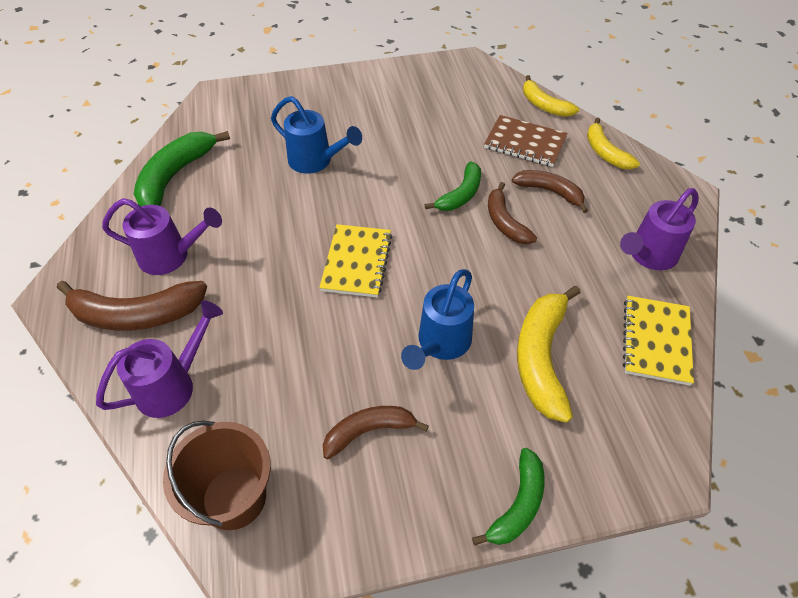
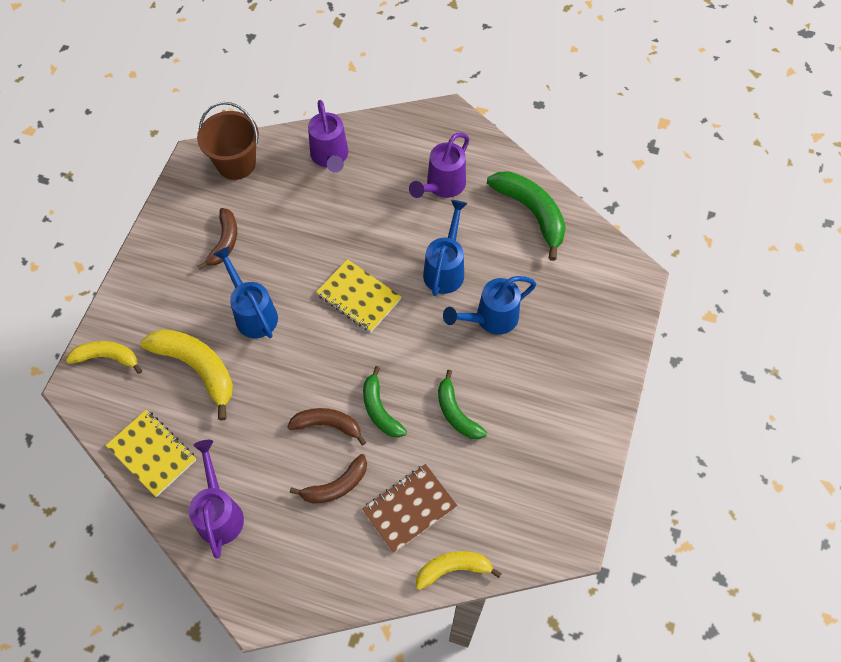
camera: 120 degrees right, 10 degrees up
brown banana [57,281,207,331] -> none
green banana [472,448,545,545] -> green banana moved to [438,370,487,439]
yellow banana [587,118,640,169] -> yellow banana moved to [66,341,142,374]
none -> blue watering can [423,200,468,296]

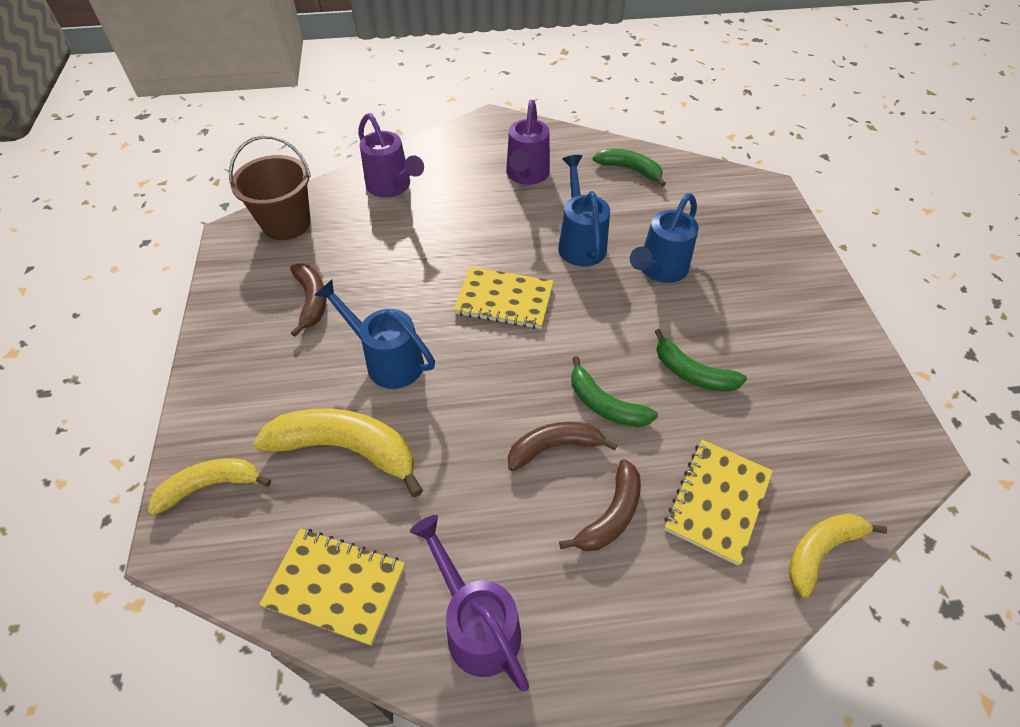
camera: 25 degrees left, 10 degrees down
brown notebook [362,464,458,553] -> yellow notebook [664,440,773,566]
green banana [487,171,566,261] -> green banana [593,149,666,187], size x0.63

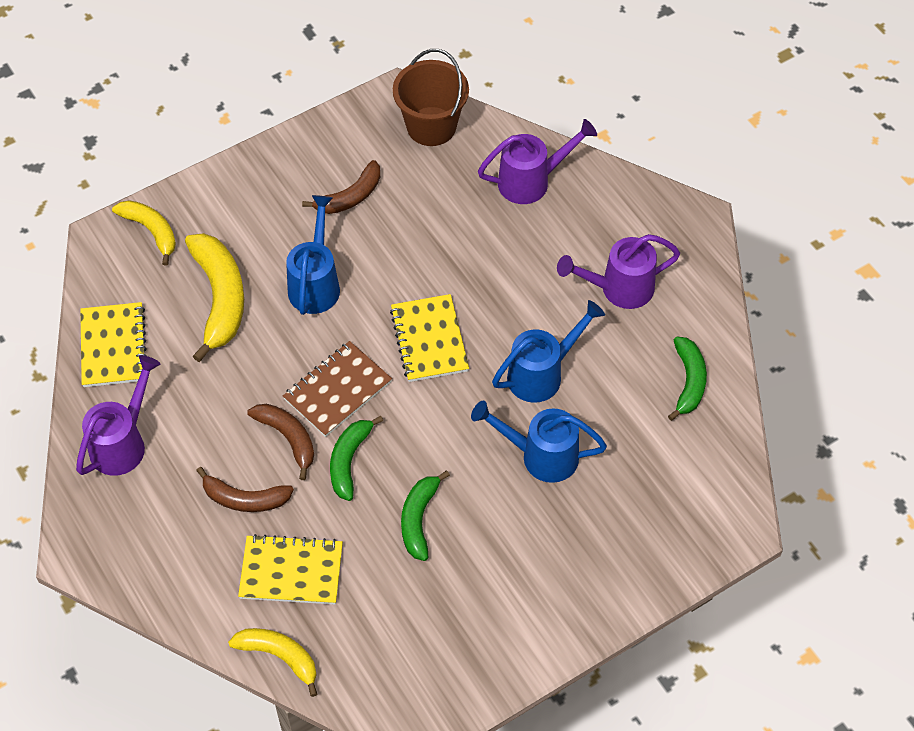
camera: 65 degrees right, 5 degrees up
purple watering can [358,113,424,198] -> purple watering can turned 135 degrees counterclockwise [478,119,597,204]
none -> brown notebook [283,341,392,437]

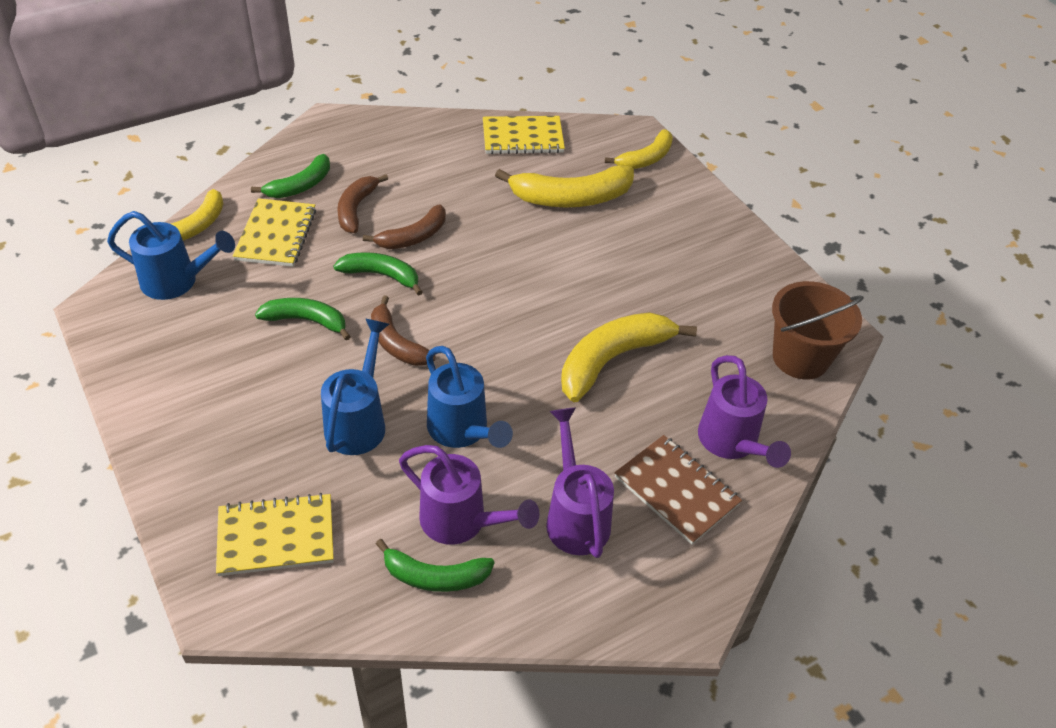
camera: 90 degrees right, 10 degrees down
purple watering can [76,355,160,476] -> purple watering can moved to [399,445,540,545]
brown notebook [283,341,392,437] -> brown notebook moved to [615,435,742,545]
blue watering can [286,195,340,315] -> blue watering can moved to [107,211,235,300]
brown banana [302,160,380,214] -> brown banana moved to [371,296,436,366]
yellow notebook [390,294,469,382] -> yellow notebook moved to [216,493,334,576]
none -> green banana [251,154,330,198]
none -> yellow banana [561,312,697,402]

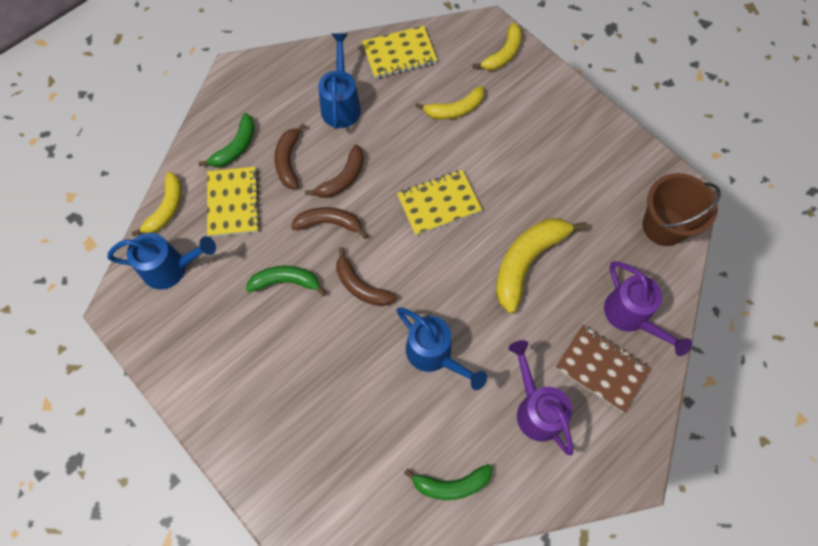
camera: 10 degrees left, 20 degrees up
yellow notebook [216,493,334,576] -> yellow notebook moved to [397,170,482,236]
blue watering can [321,319,389,455] -> blue watering can moved to [318,33,361,129]
green banana [333,252,422,296] -> brown banana [291,207,368,239]
purple watering can [399,445,540,545] -> none
yellow banana [495,165,634,207] -> yellow banana [415,86,485,120], size x0.63

